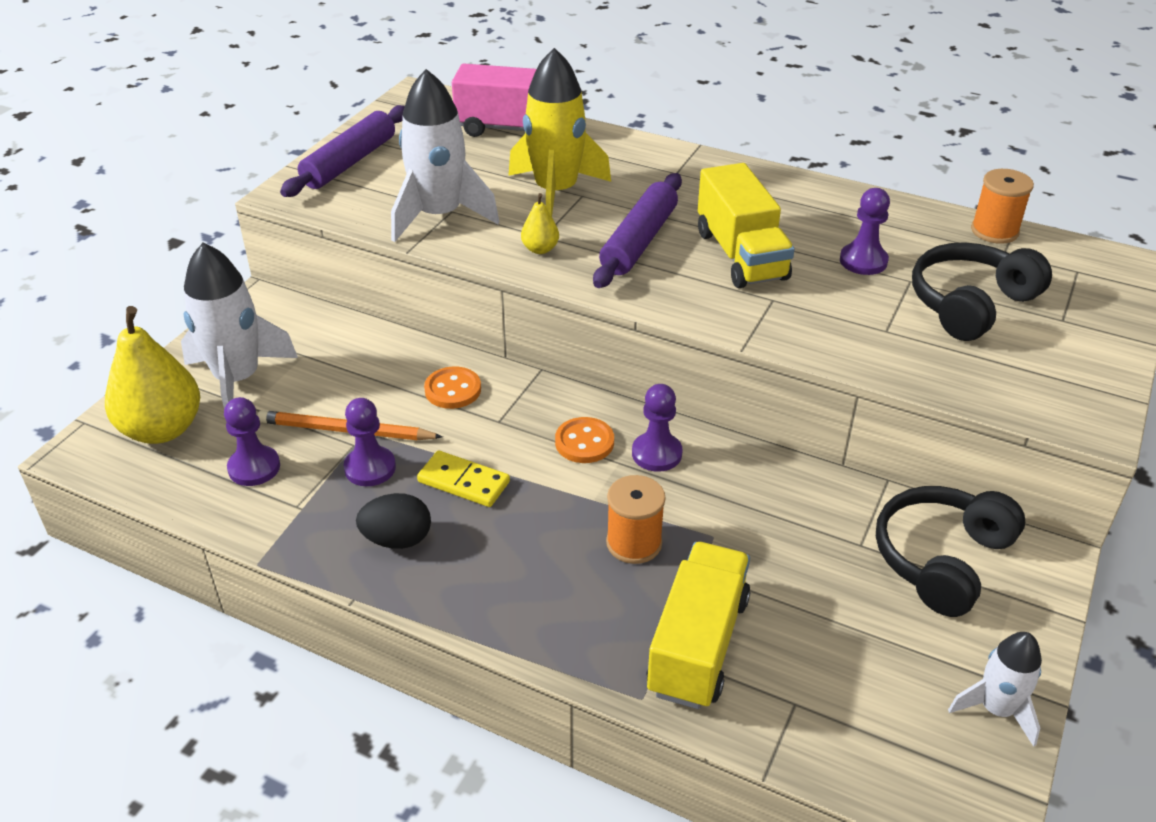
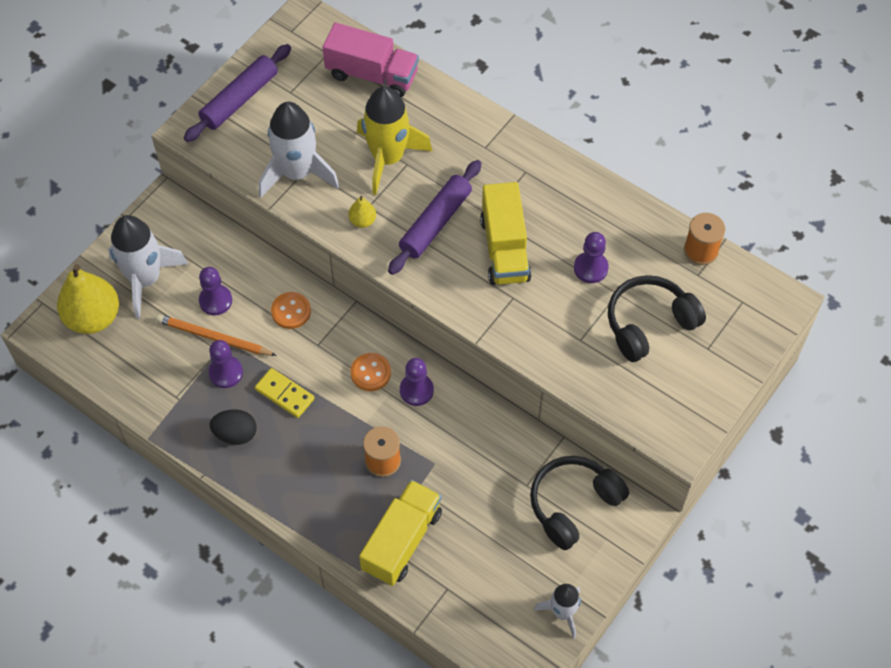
camera: 10 degrees right, 20 degrees up
purple pawn [224,397,280,486] -> purple pawn moved to [199,267,232,315]

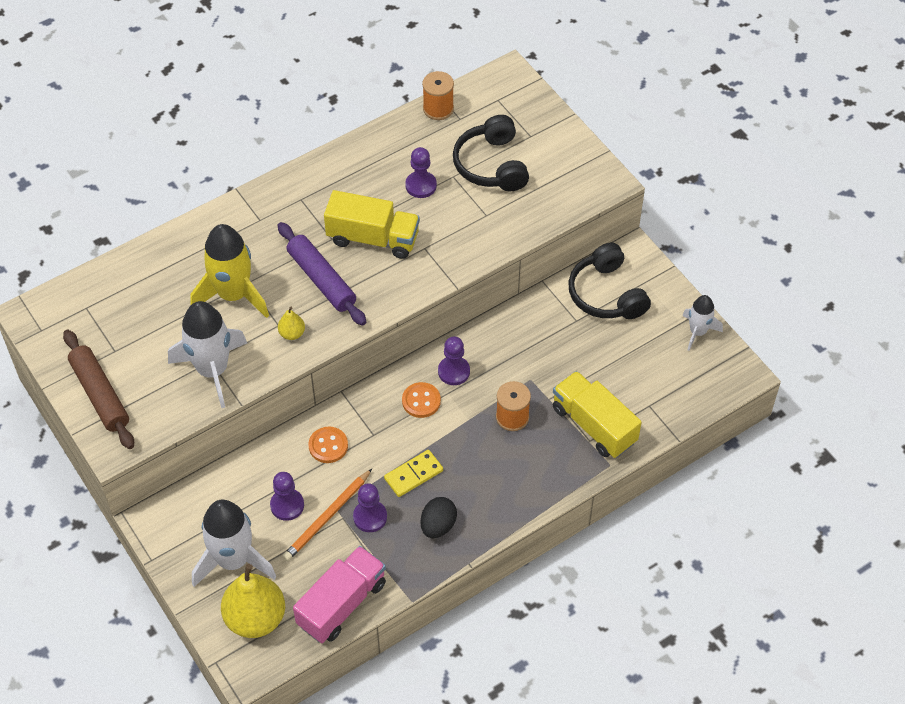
camera: 70 degrees left, 5 degrees down
purple rolling pin [184,44,291,142] -> brown rolling pin [63,330,134,449]
pink truck [323,23,419,97] -> pink truck moved to [293,546,386,643]

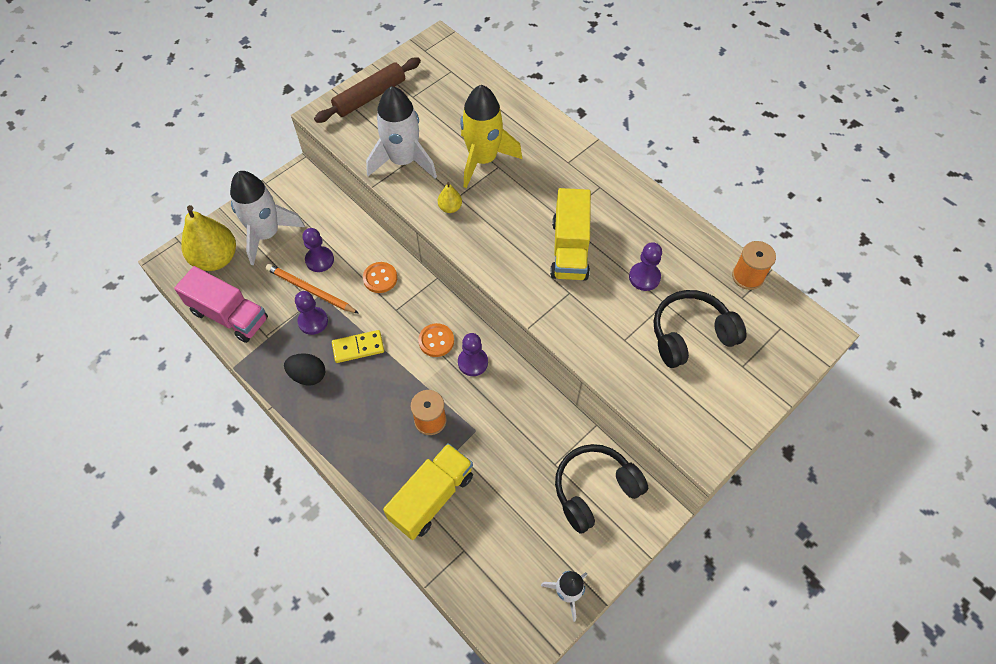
camera: 80 degrees right, 5 degrees up
purple rolling pin [278,222,366,326] -> none
yellow domino [384,450,443,497] -> yellow domino turned 60 degrees counterclockwise [332,330,384,363]

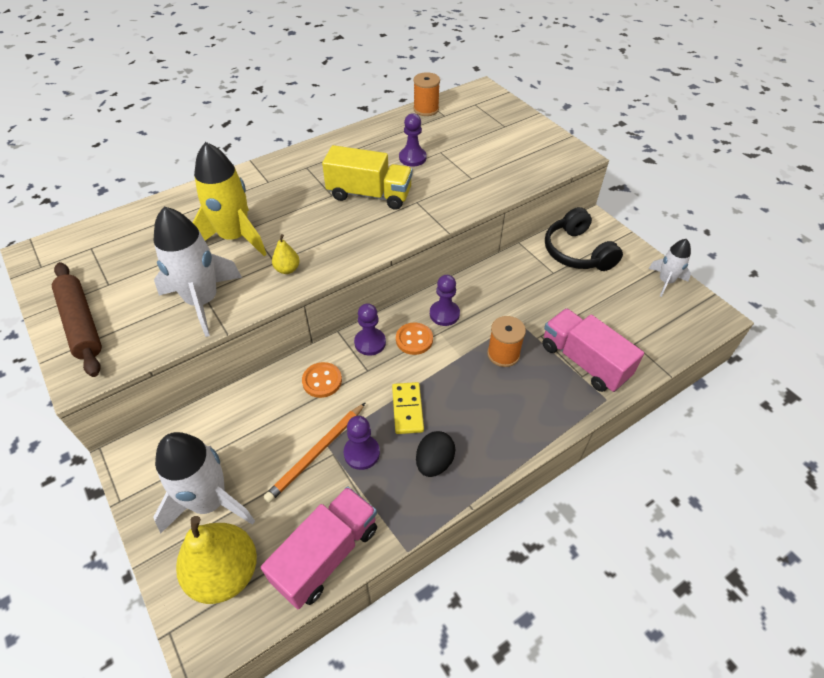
camera: 80 degrees left, 10 degrees down
purple pawn [302,228,334,272] -> purple pawn moved to [354,303,386,356]
yellow truck [383,443,473,540] -> pink truck [543,308,644,392]
black headphones [654,290,747,368] -> none

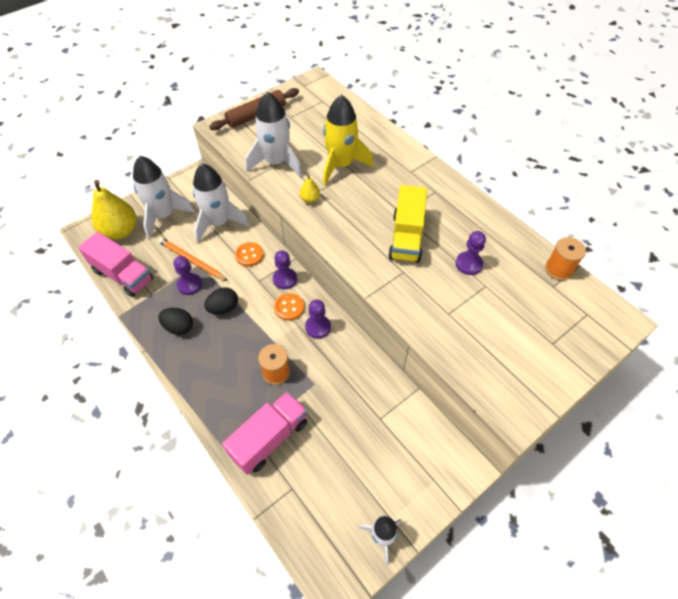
camera: 85 degrees right, 5 degrees up
yellow domino [392,382,424,434] -> black egg [204,287,238,315]
black headphones [545,207,623,271] -> none
none -> white rocket [193,163,249,243]

